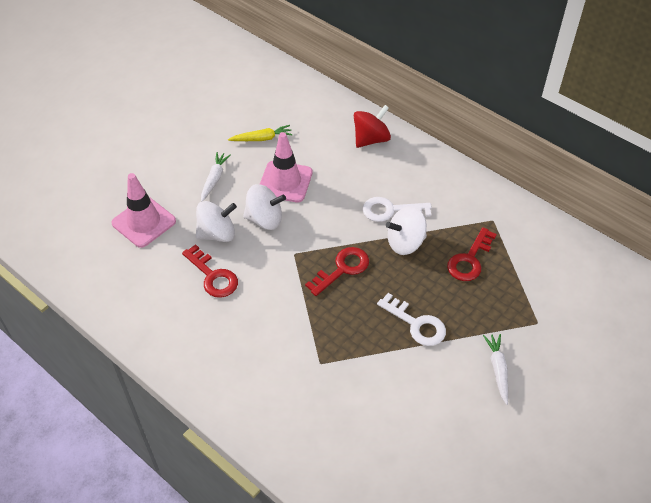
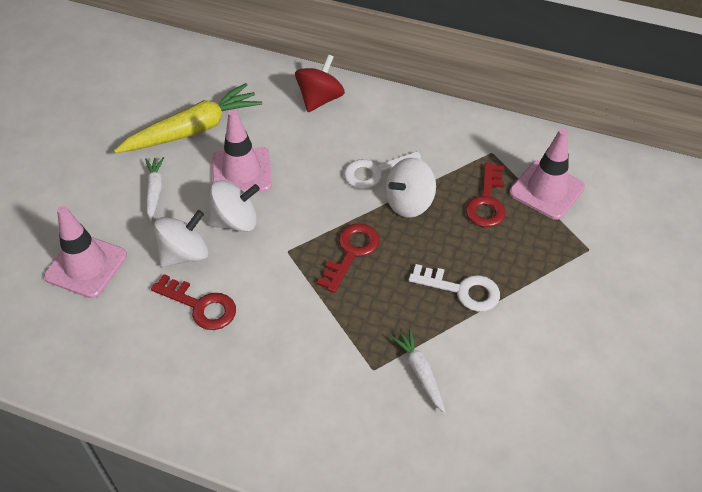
camera: 20 degrees left, 0 degrees up
yellow carrot [228,125,293,141] -> yellow carrot [114,83,262,153], size x1.94
white carrot [483,334,508,405] -> white carrot moved to [391,329,446,414]
none -> pink traffic cone [509,128,585,220]

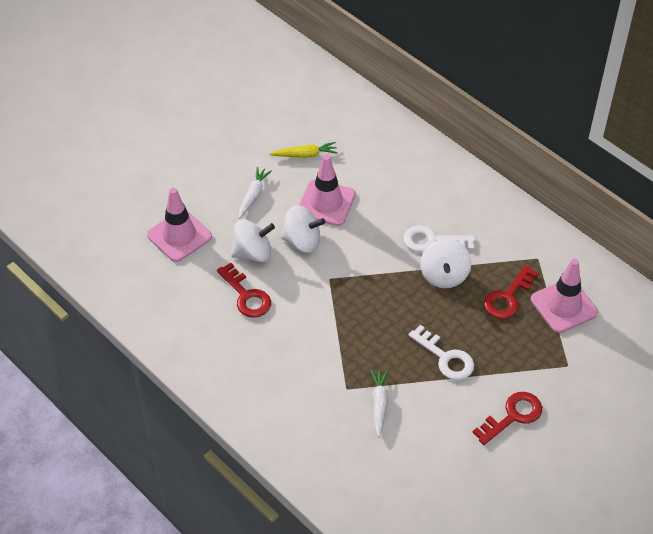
camera: 25 degrees right, 0 degrees up
yellow carrot [114,83,262,153] -> yellow carrot [270,142,338,158], size x0.52
red spinning top [295,54,345,112] -> none
red key [317,223,380,293] -> red key moved to [473,392,542,445]
white spinning top [385,158,436,218] -> white spinning top turned 75 degrees counterclockwise [420,239,471,288]

